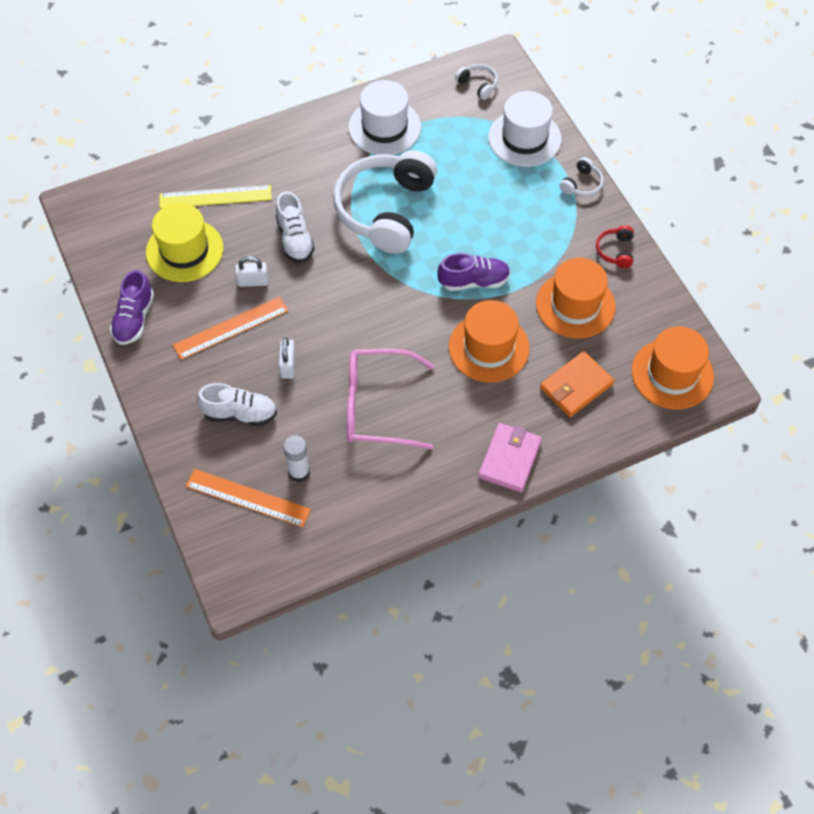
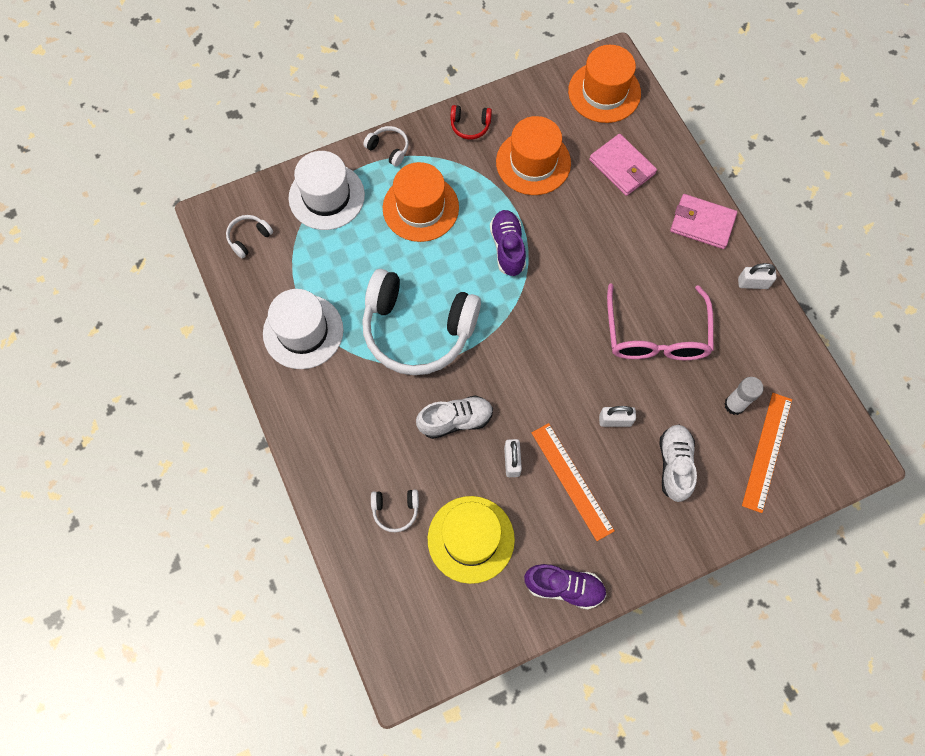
camera: 90 degrees left, 10 degrees up
yellow ruler [159,185,272,209] -> white headphones [371,490,419,532]
orange hat [449,300,530,382] -> orange hat moved to [383,162,459,242]
orange wallet [540,351,614,417] -> pink wallet [589,134,657,196]
none -> white padlock [738,263,776,289]

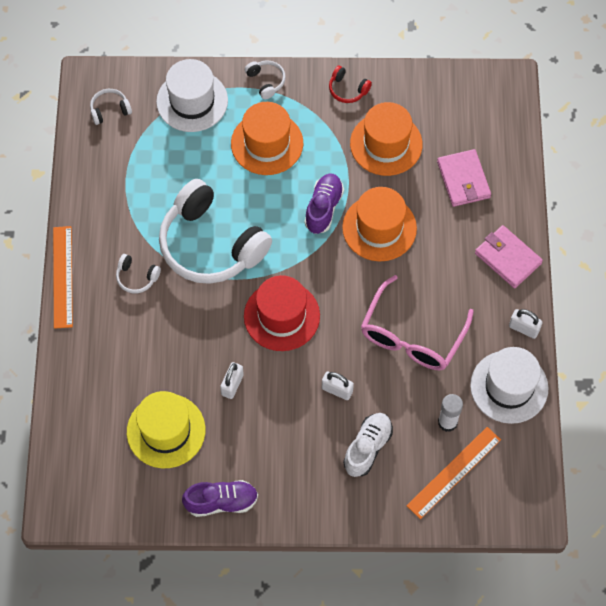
camera: 25 degrees right, 5 degrees down
white hat [263,289,343,369] -> white hat moved to [470,347,548,424]
white headphones [371,490,419,532] -> white headphones moved to [116,254,161,293]
white shoe [416,395,493,439] -> none
purple shoe [524,564,607,610] -> purple shoe turned 45 degrees counterclockwise [182,480,258,517]
orange ruler [532,423,615,541] -> orange ruler moved to [53,226,73,329]
orange hat [568,45,641,123] -> orange hat moved to [342,187,417,261]
none -> red hat [244,275,320,351]

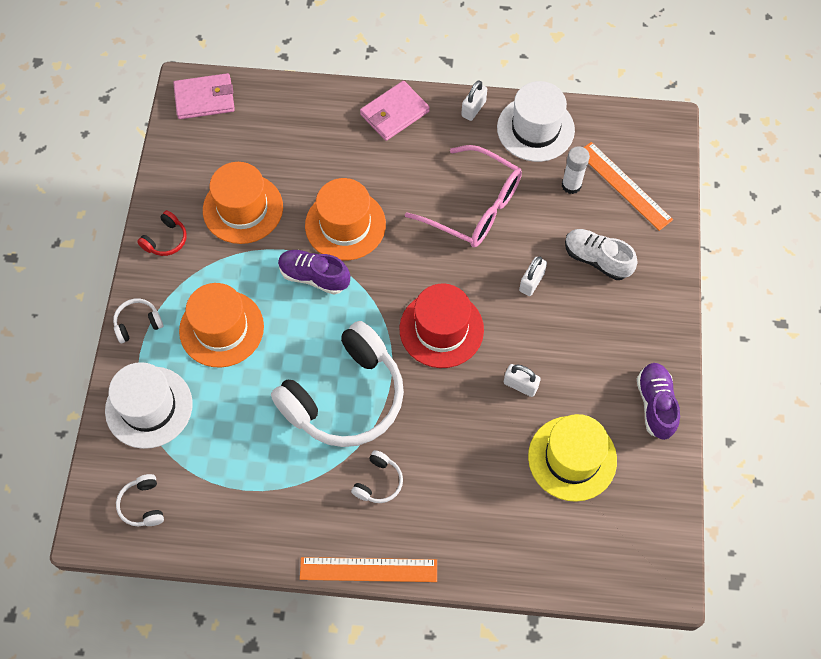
camera: 85 degrees left, 0 degrees up
pink wallet [437,149,491,207] -> pink wallet moved to [173,73,235,119]

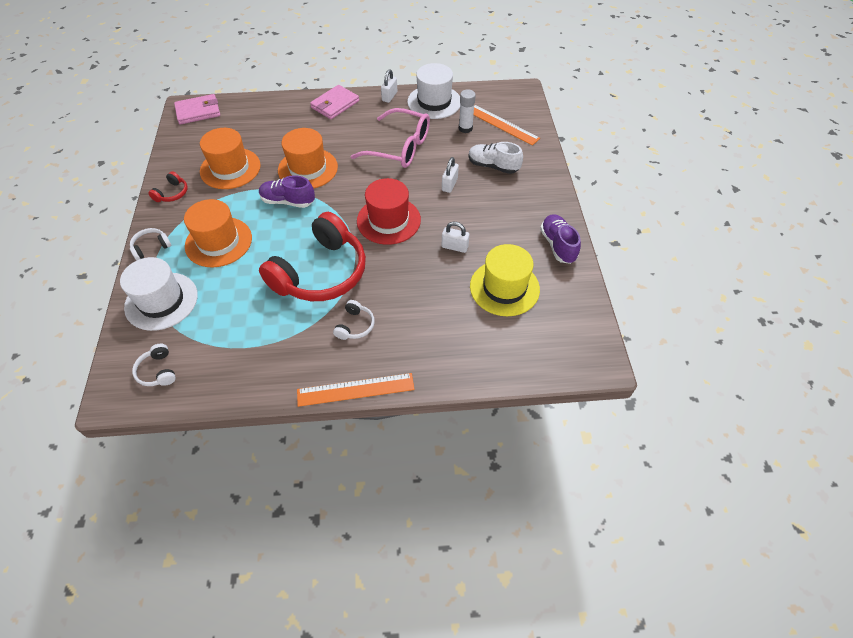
camera: 10 degrees left, 10 degrees down
white headphones [271,321,404,447] -> red headphones [259,212,366,301]

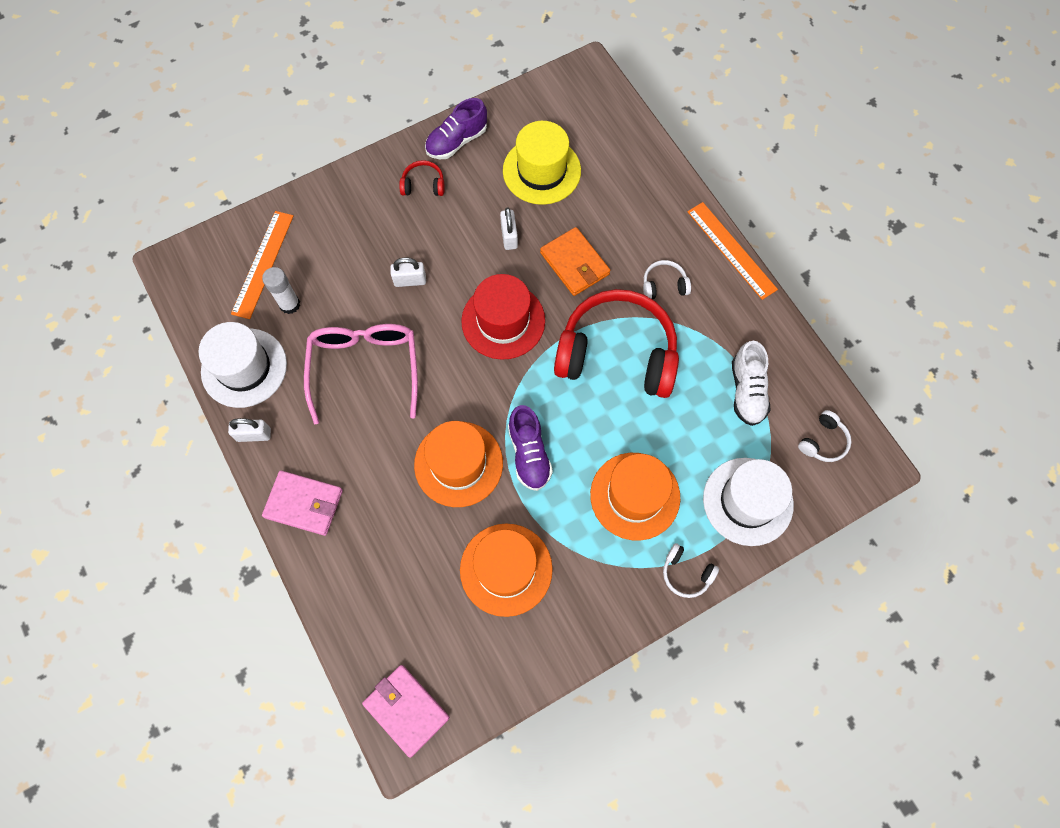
camera: 115 degrees left, 15 degrees up
red headphones [148,171,188,202] -> red headphones moved to [399,160,444,196]
white shoe [468,142,523,174] -> white shoe moved to [732,341,770,426]
none -> orange wallet [540,227,610,296]

